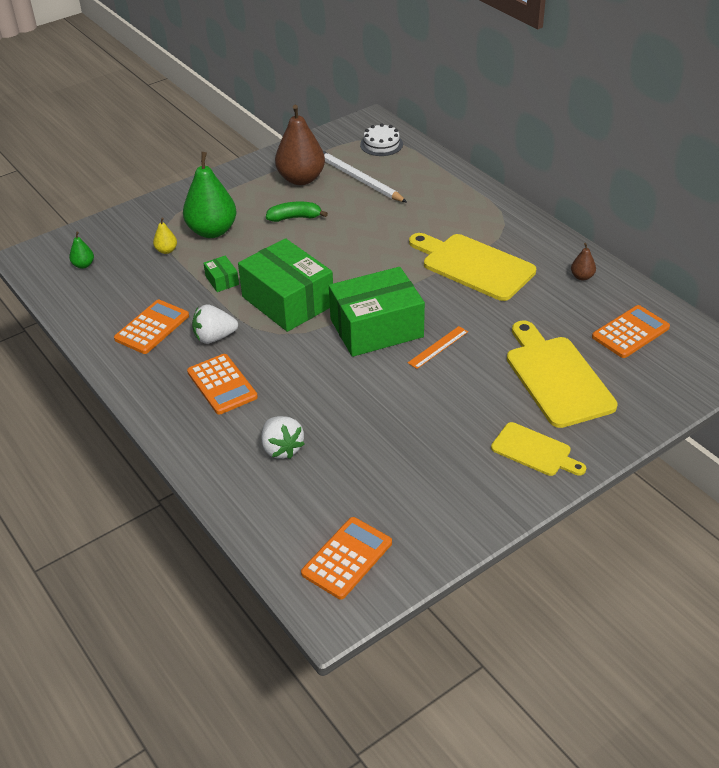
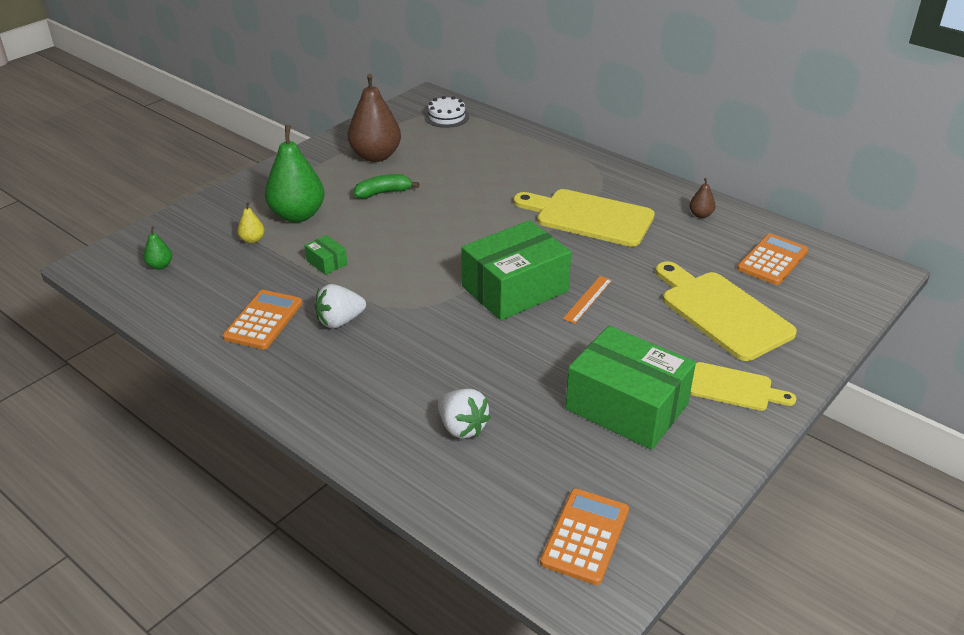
camera: 15 degrees left, 5 degrees down
orange calculator [187,354,258,415] -> none
green box [238,238,333,332] -> green box moved to [565,326,696,450]
white pencil [323,151,407,202] -> none

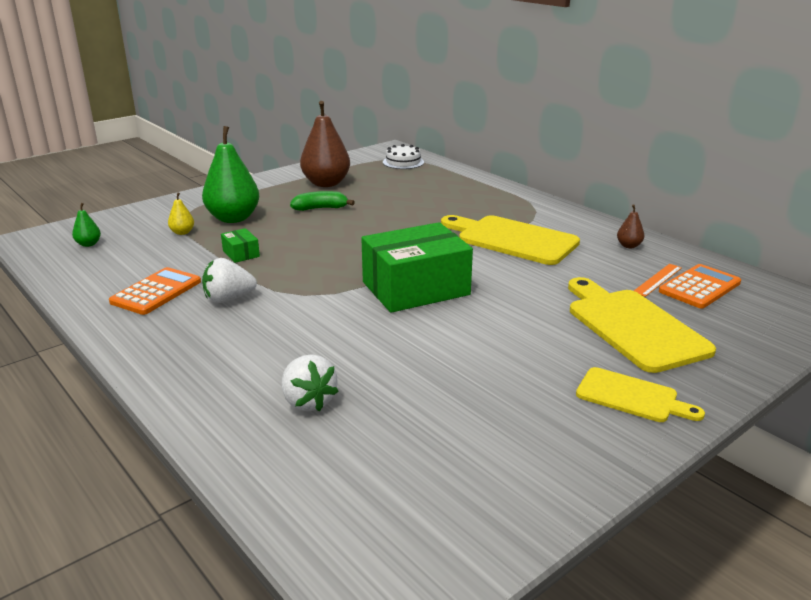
camera: 10 degrees right, 10 degrees down
orange calculator [540,489,629,585] -> none
orange ruler [563,276,612,324] -> orange ruler moved to [634,264,682,297]
green box [565,326,696,450] -> none

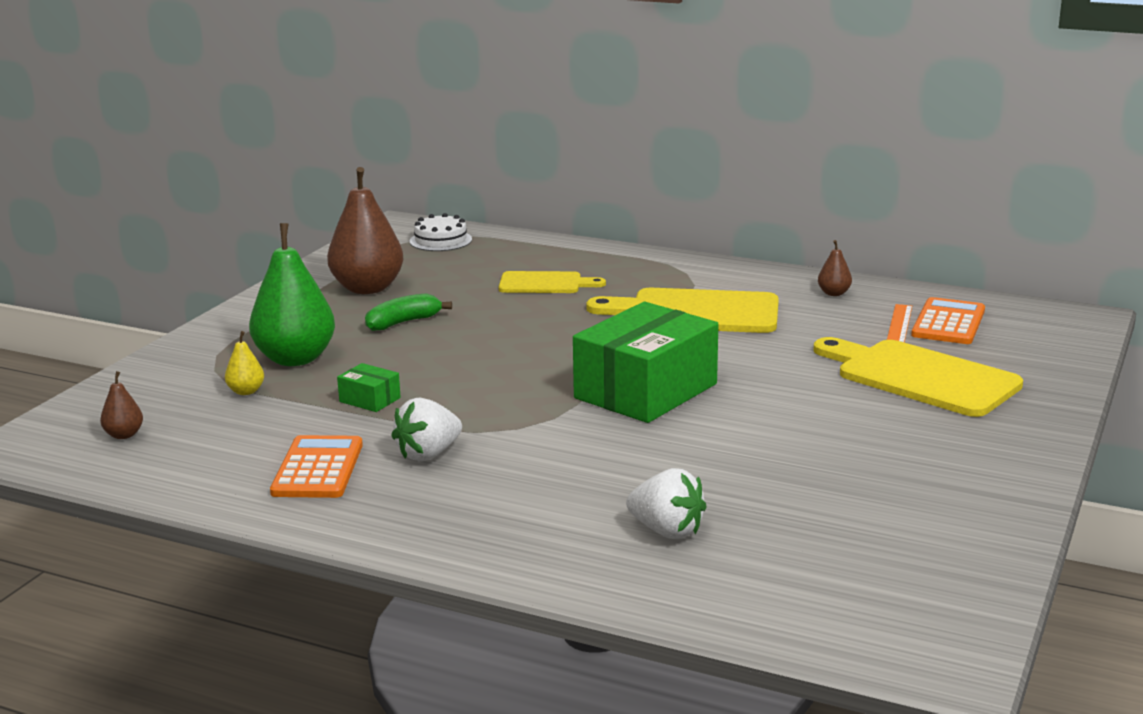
camera: 25 degrees left, 5 degrees down
green pear [72,203,101,247] -> brown pear [100,371,143,439]
yellow cutting board [576,367,705,422] -> yellow cutting board moved to [499,271,606,293]

